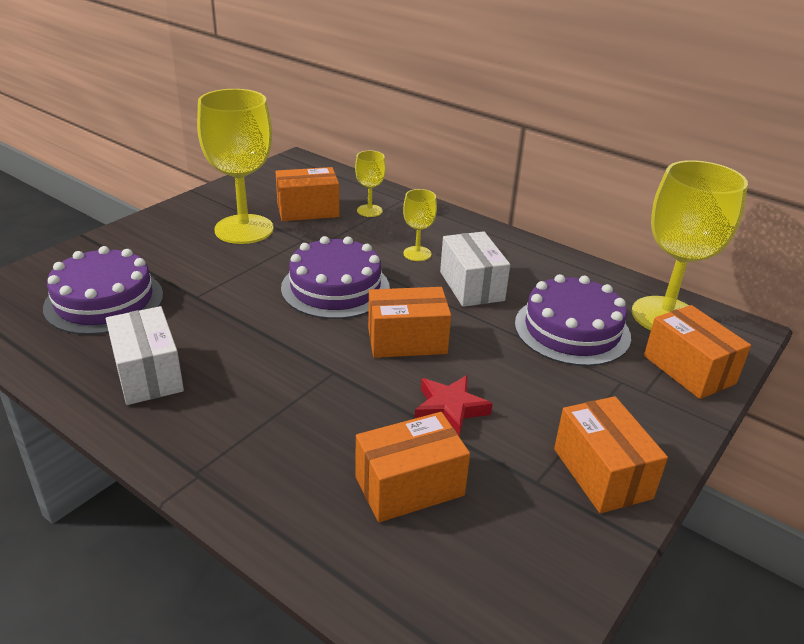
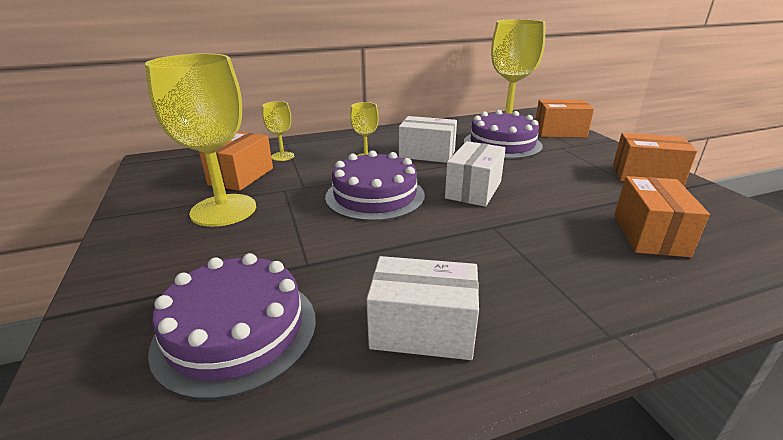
camera: 55 degrees left, 5 degrees down
orange box [368,287,451,358] -> white box [445,141,506,207]
red star [414,375,493,436] -> none

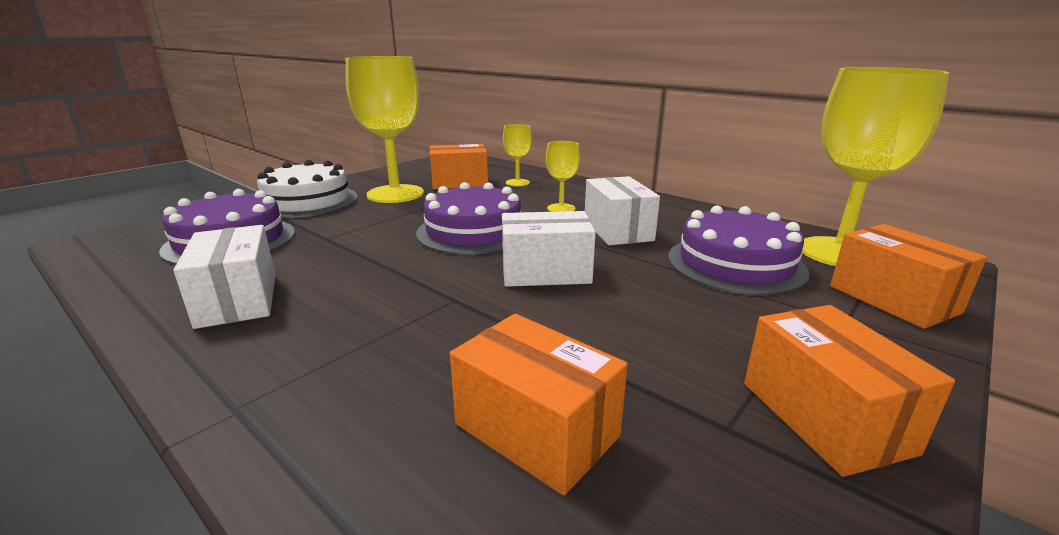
camera: 60 degrees right, 5 degrees down
orange box [614,176,710,257] -> orange box turned 60 degrees clockwise [450,314,628,496]
none -> white cake [257,160,358,218]

